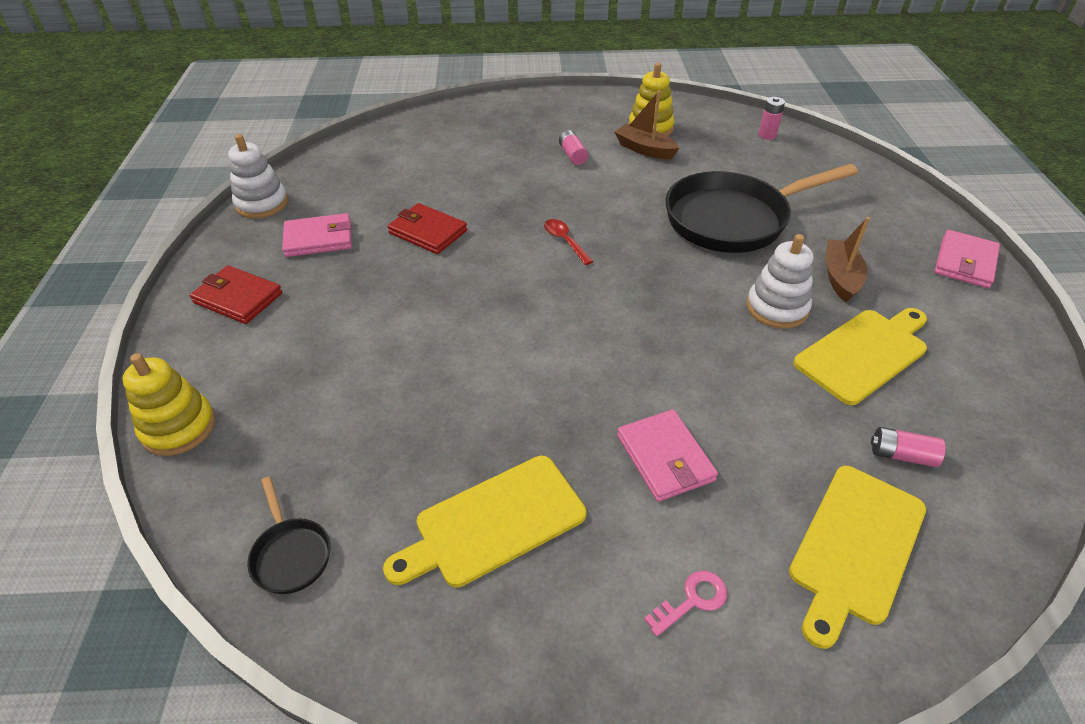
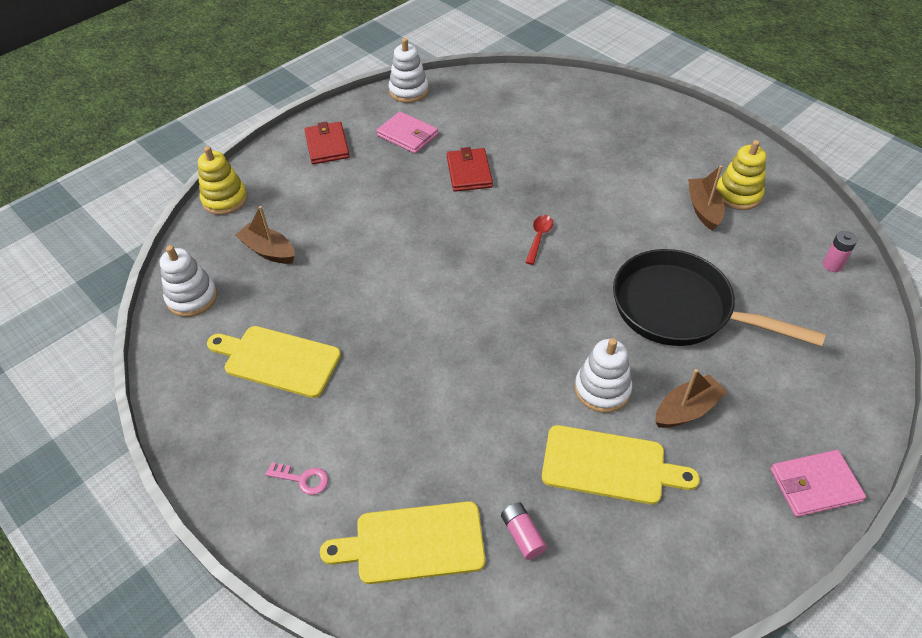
camera: 50 degrees right, 5 degrees up
black pan [247,477,331,594] -> white stacking toy [160,245,217,317]
pink battery [559,130,588,165] -> none
pink wallet [617,409,718,502] -> none
none -> brown boat [235,206,295,264]

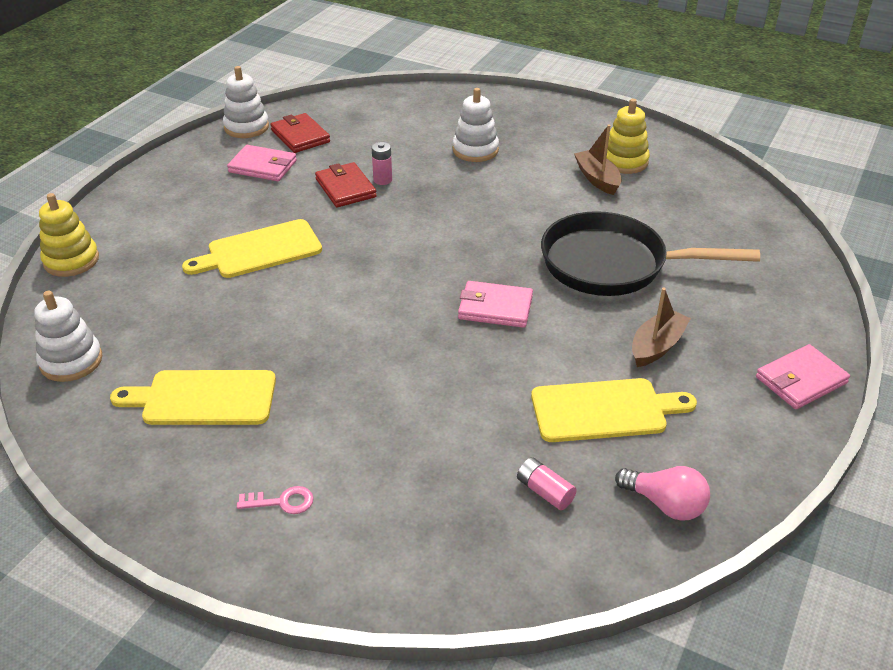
camera: 20 degrees left, 10 degrees down
brown boat [235,206,295,264] -> none
red wallet [304,122,350,164] -> red wallet moved to [270,113,330,153]
yellow cutting board [320,501,485,584] -> yellow cutting board moved to [182,219,322,278]
red spoon [525,215,553,265] -> none
white stacking toy [575,338,632,413] -> white stacking toy moved to [453,88,499,162]
pink battery [823,231,857,272] -> pink battery moved to [372,142,392,185]
none -> pink wallet [458,281,533,328]
none -> pink light bulb [615,466,710,521]

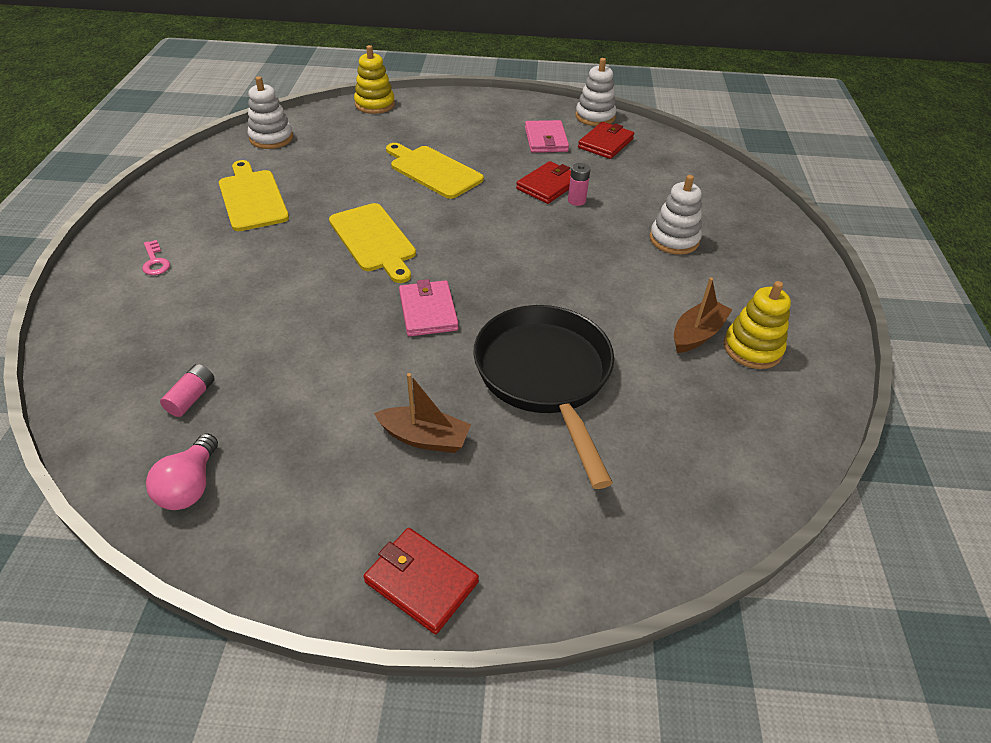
camera: 65 degrees right, 5 degrees up
yellow cutting board [531,378,697,442] -> yellow cutting board moved to [329,203,416,283]
pink wallet [756,344,850,409] -> red wallet [363,528,479,634]

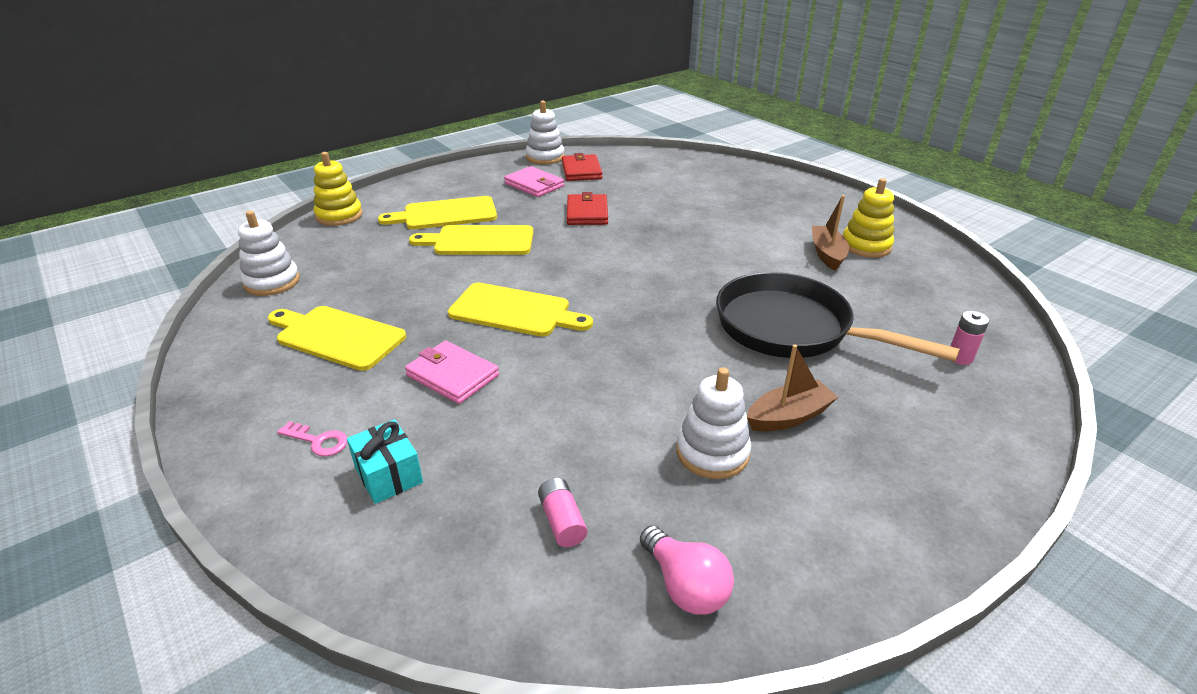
camera: 40 degrees left, 10 degrees down
red wallet [363,528,479,634] -> none
pink wallet [399,279,459,336] -> pink wallet moved to [405,340,499,404]
pink battery [568,163,590,206] -> pink battery moved to [951,311,989,365]
white stacking toy [650,175,702,255] -> white stacking toy moved to [676,367,751,479]
none -> turquoise gift [347,419,423,504]
none -> yellow cutting board [378,196,497,229]

